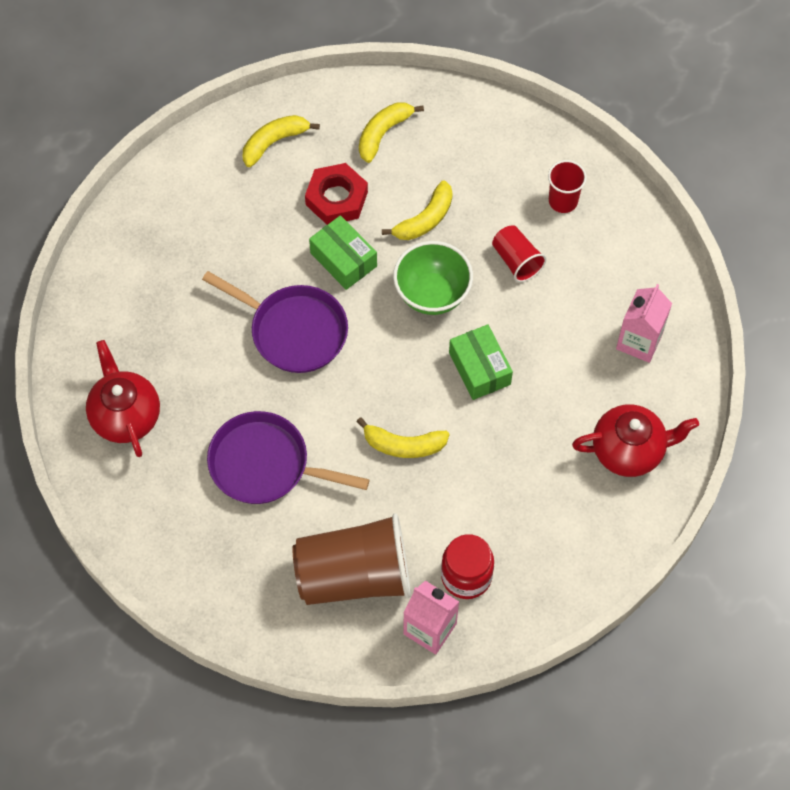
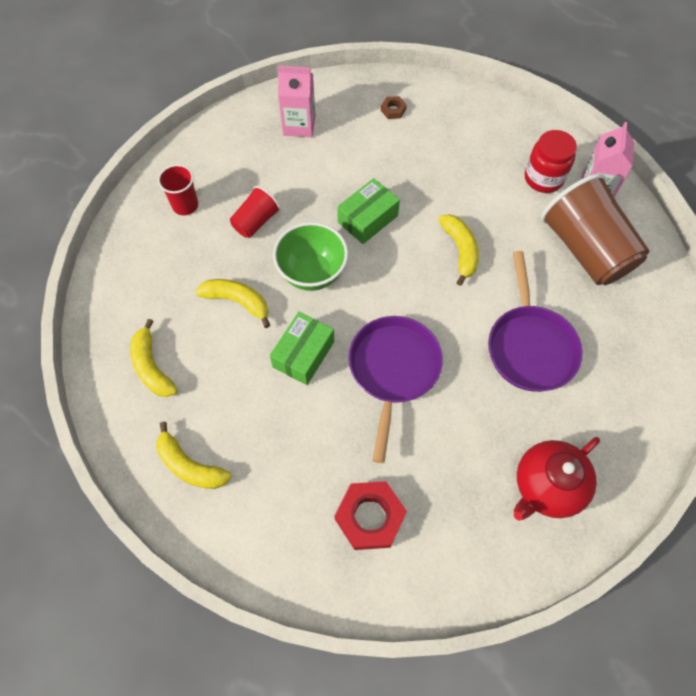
camera: 110 degrees left, 0 degrees up
red nut [305,163,368,225] -> red nut moved to [335,481,407,550]
yellow banana [359,102,424,163] -> yellow banana turned 45 degrees clockwise [130,319,178,397]
red teapot [572,404,699,477] -> brown nut [381,96,407,119]

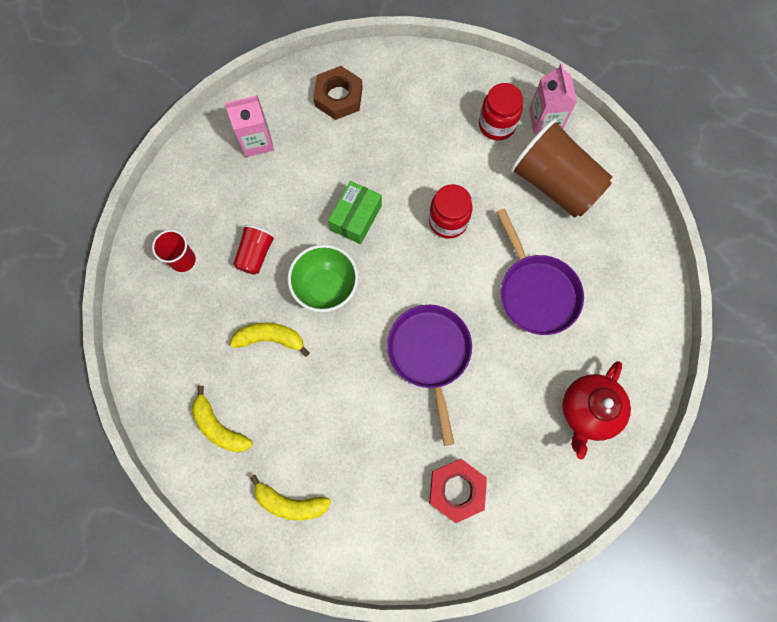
camera: 20 degrees left, 10 degrees up
green box [270,312,334,385] -> none
brown nut [381,96,407,119] -> brown nut [313,66,363,120], size x2.08
yellow banana [438,214,479,286] -> red jar [429,184,473,239]

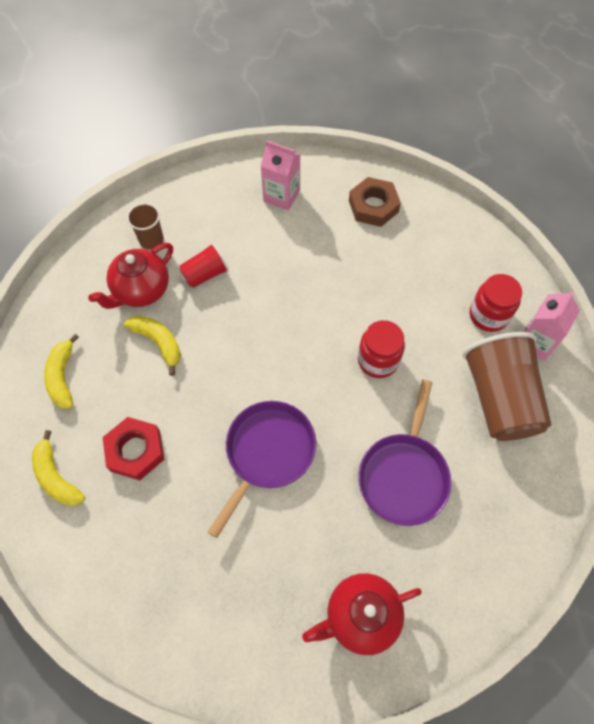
camera: 40 degrees right, 10 degrees down
red cup [152,230,196,272] -> brown cup [127,203,164,250]
green bowl [288,244,358,312] -> none
green box [328,181,382,244] -> none
red nut [429,459,487,523] -> red nut moved to [103,417,165,480]
none -> red teapot [88,243,173,309]

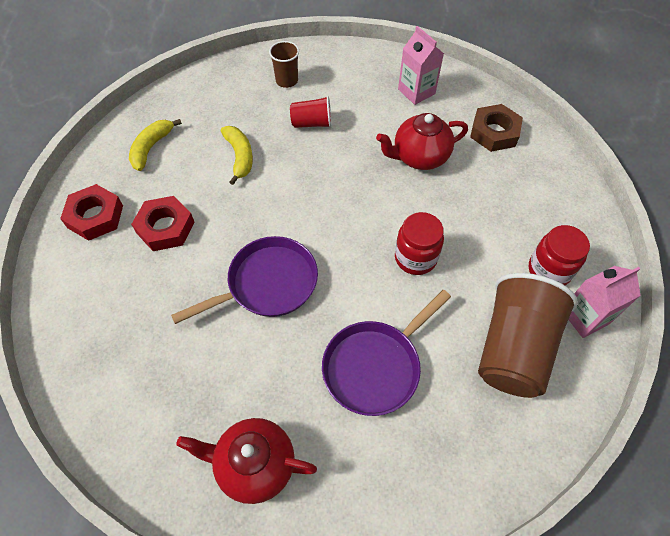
camera: 30 degrees right, 5 degrees down
yellow banana [32,430,85,506] -> red nut [60,184,123,241]
red teapot [88,243,173,309] -> red teapot moved to [376,113,468,170]

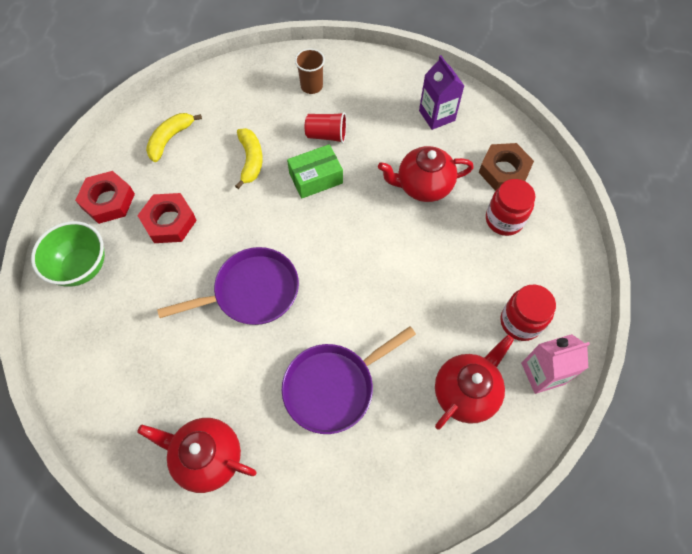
camera: 10 degrees right, 5 degrees up
red jar [395,212,444,275] -> red jar moved to [486,179,536,236]
pink carton [398,26,444,105] -> purple carton [419,55,464,130]
brown cup [478,273,578,398] -> red teapot [435,335,514,430]
none -> green bowl [31,221,105,287]
none -> green box [287,144,343,199]

